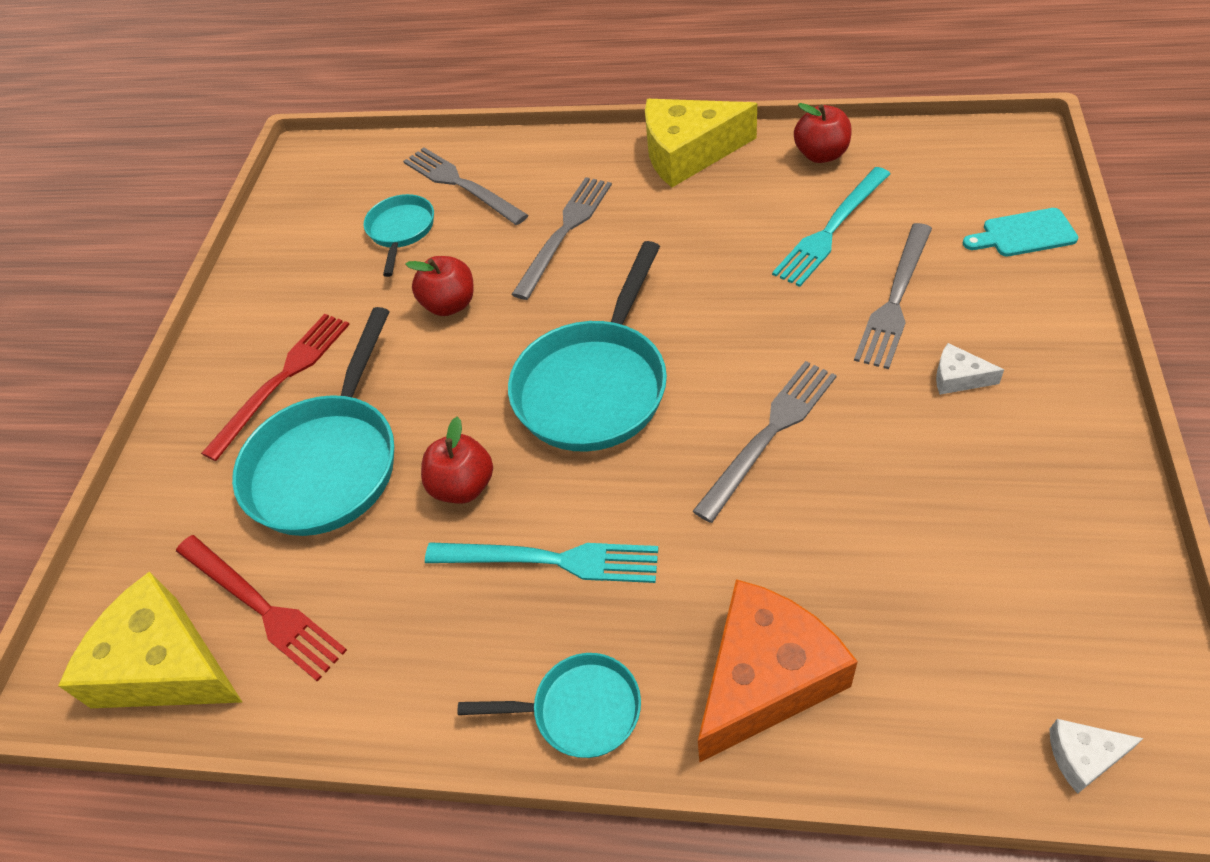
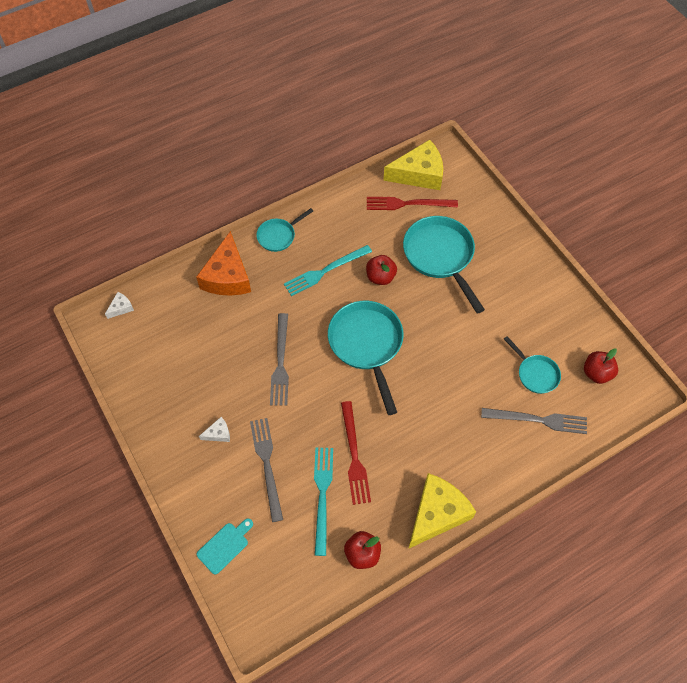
camera: 135 degrees right, 10 degrees up
red fork [201,314,350,461] -> red fork moved to [341,401,371,505]
red apple [406,256,474,316] -> red apple moved to [584,348,618,384]
grey fork [511,177,612,300] -> none

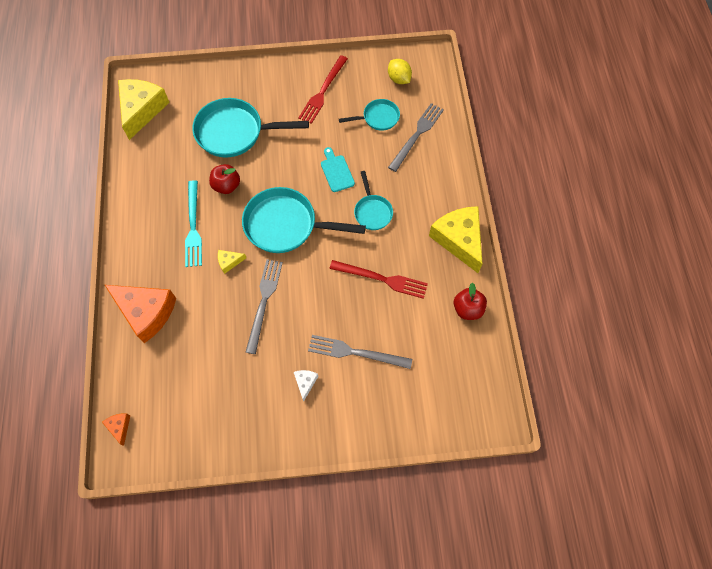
camera: 65 degrees left, 5 degrees up
white cheese [105,292,134,319] -> orange cheese [102,413,130,446]
turquoise cutting board [197,519,253,574] -> turquoise cutting board moved to [321,147,355,192]
turquoise pan [256,208,313,252] -> turquoise pan moved to [354,171,393,230]
grey fork [270,313,289,406] -> grey fork turned 105 degrees counterclockwise [246,259,283,354]
turquoise fork [314,448,333,556] -> none
red fork [367,197,458,210] -> red fork moved to [298,55,348,124]
red apple [584,348,618,384] -> yellow lemon [388,59,412,84]
none -> yellow cheese [218,250,246,274]

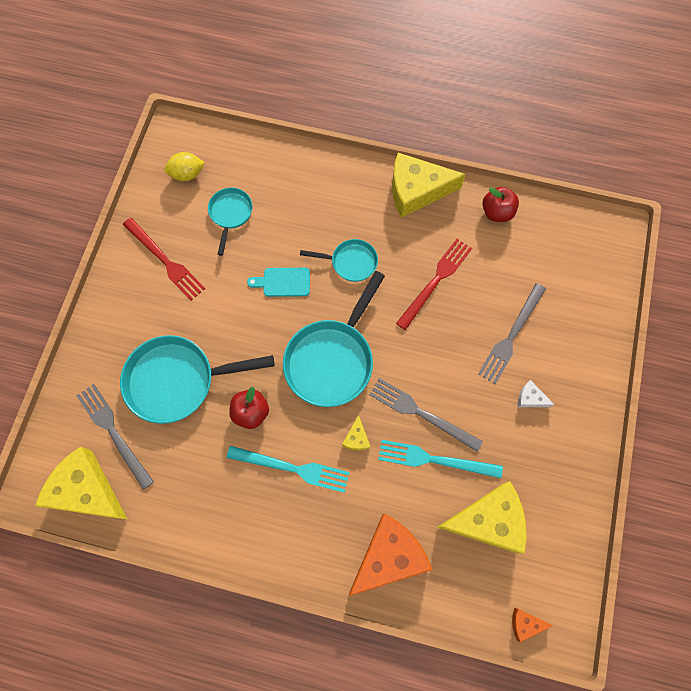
camera: 70 degrees left, 5 degrees up
turquoise pan [192,98,309,158] -> turquoise pan turned 60 degrees clockwise [120,335,275,424]
grey fork [388,103,444,172] -> grey fork moved to [77,384,154,490]
none -> turquoise fork [378,440,503,478]
none -> yellow cheese [437,481,526,554]

